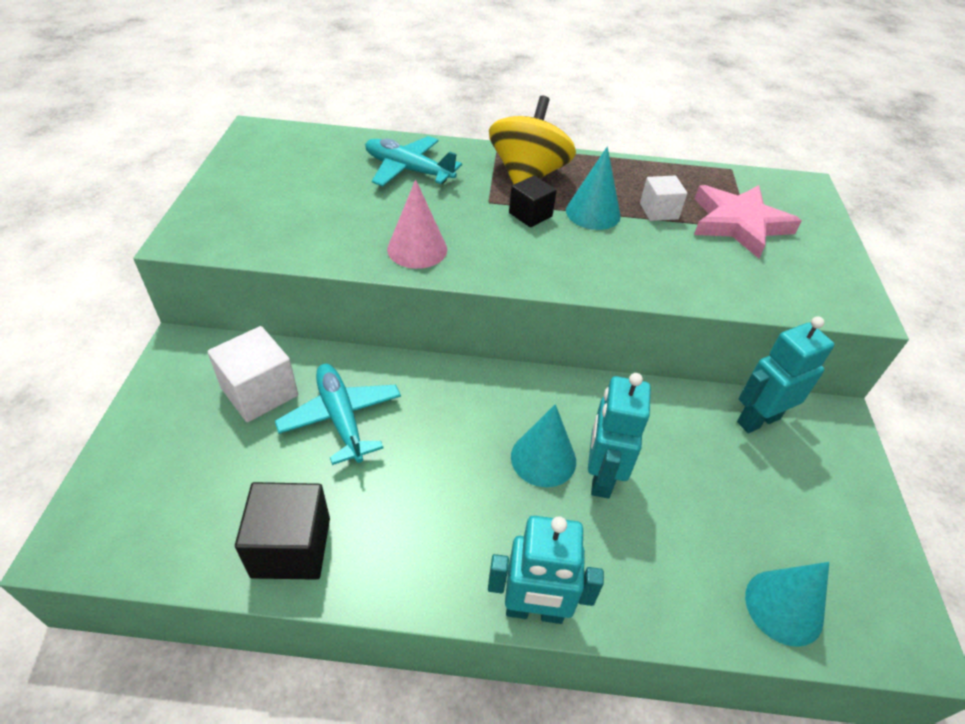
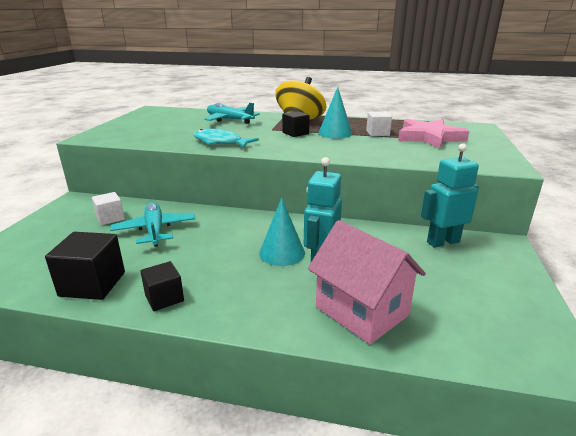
camera: 10 degrees right, 20 degrees down
white cube [208,326,298,422] -> white cube [92,192,125,225], size x0.63
pink cone [387,180,447,269] -> turquoise fish [194,129,259,148]
turquoise robot [488,516,604,624] -> none
turquoise cone [745,562,829,647] -> none
none -> black cube [140,261,184,311]
none -> pink house [308,220,426,344]

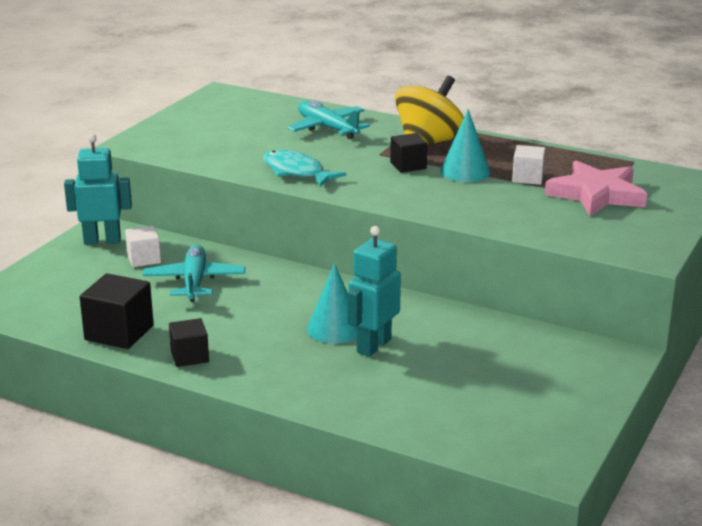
camera: 15 degrees right, 0 degrees up
pink house [308,220,426,344] -> none
turquoise robot [421,143,479,248] -> turquoise robot moved to [64,134,132,244]

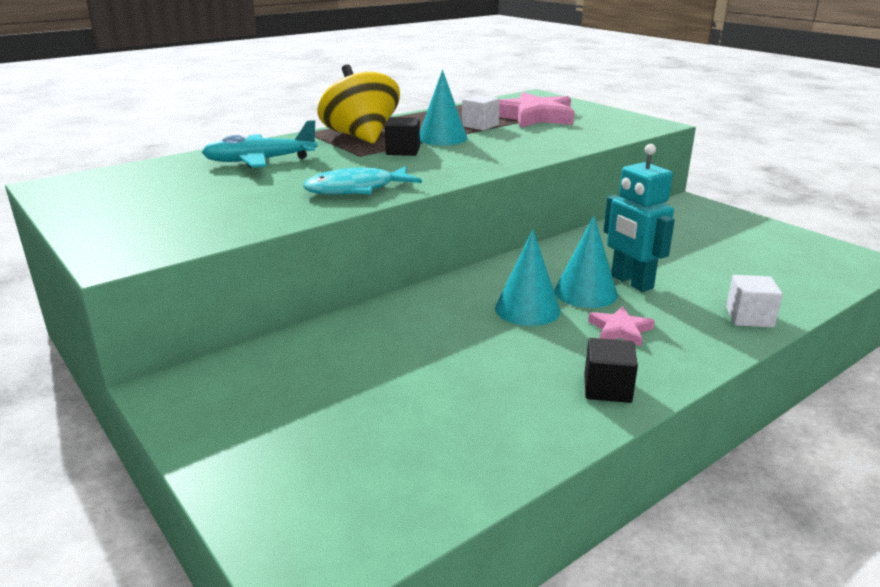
camera: 65 degrees left, 0 degrees up
turquoise robot [64,134,132,244] -> none
black cube [80,273,154,349] -> none
white cube [125,226,161,267] -> white cube moved to [726,275,783,327]
turquoise plane [143,244,245,302] -> none
none -> turquoise cone [495,229,561,326]
none -> pink star [588,306,655,347]

